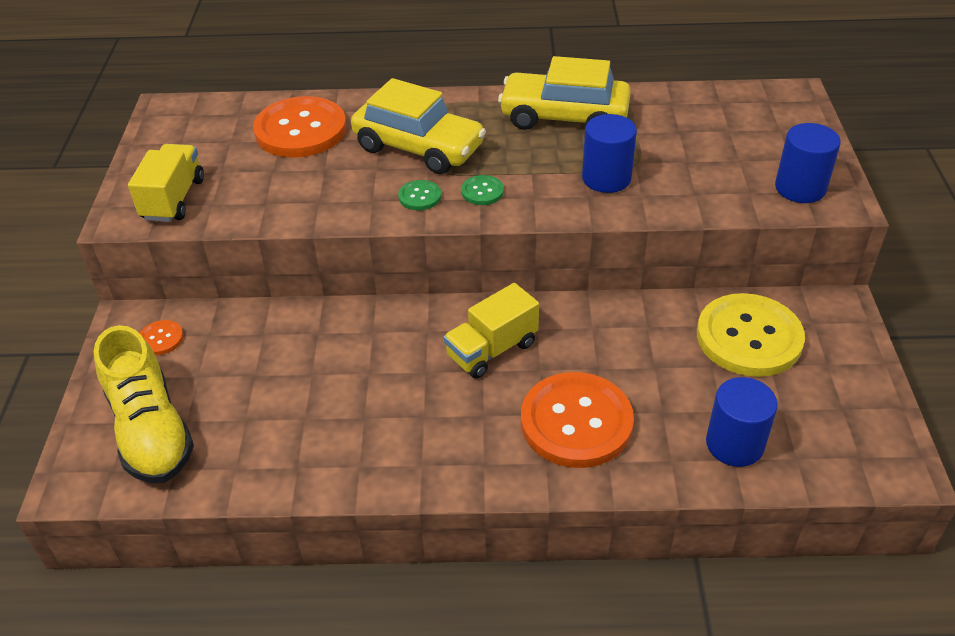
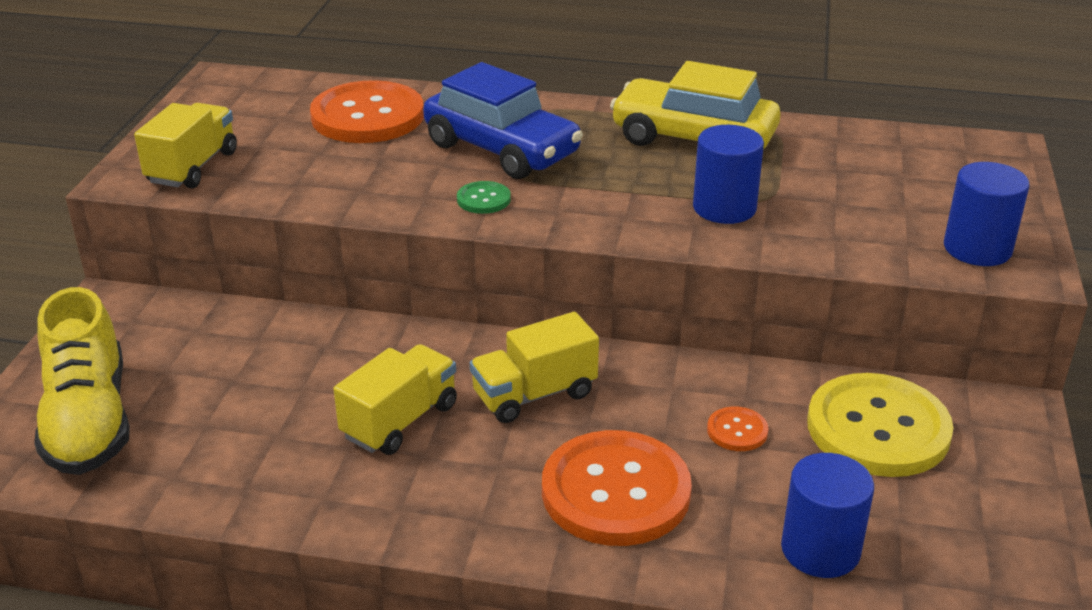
camera: 10 degrees right, 10 degrees down
orange button [140,320,183,355] -> orange button moved to [707,407,769,451]
yellow car [351,78,486,174] -> blue car [423,62,583,179]
green button [461,175,504,205] -> none
none -> yellow truck [333,344,457,455]

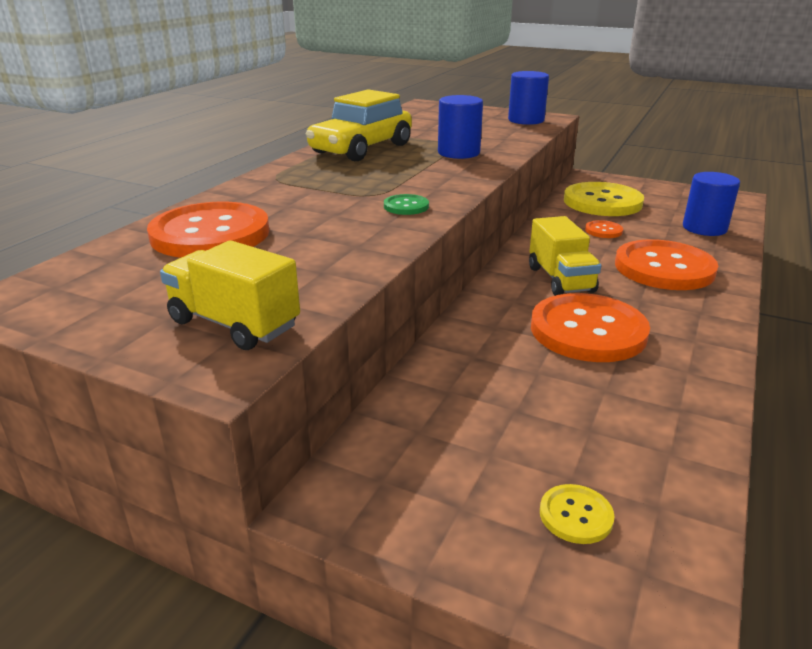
camera: 75 degrees left, 5 degrees down
yellow shoe [34,287,130,475] -> yellow button [540,484,615,544]
yellow truck [333,344,457,455] -> orange button [531,293,650,362]
blue car [423,62,583,179] -> none

